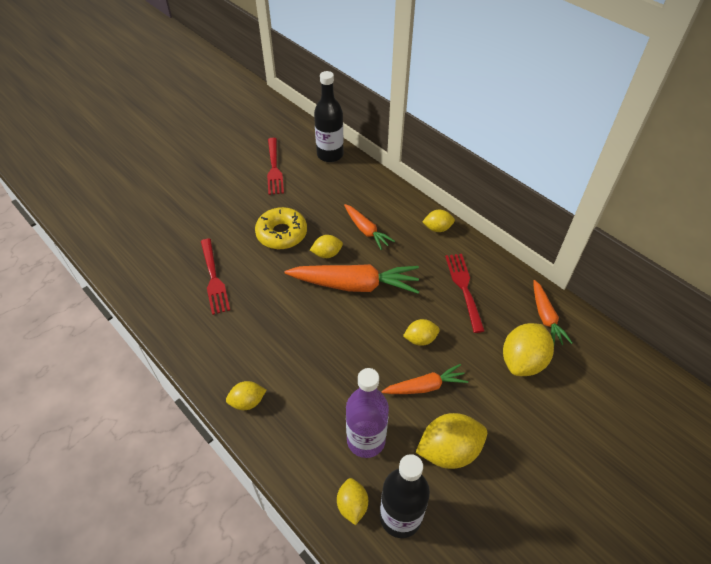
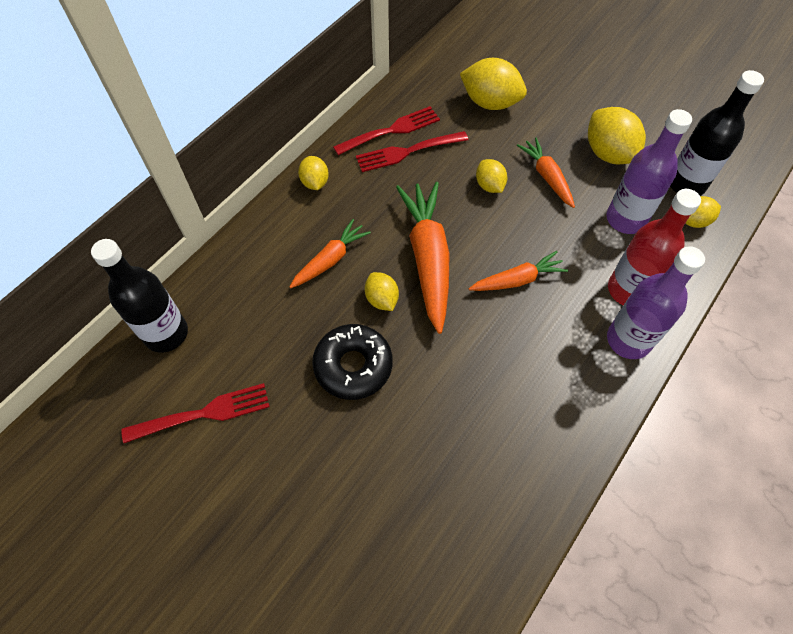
camera: 100 degrees left, 10 degrees up
red fork [201,239,230,315] -> red fork moved to [333,106,440,155]
yellow lemon [226,381,266,410] -> purple bottle [607,246,705,359]
yellow donut [255,207,307,249] -> black donut [312,324,392,400]
orange carrot [534,280,572,345] -> orange carrot moved to [469,251,568,291]
none -> red bottle [608,189,701,305]

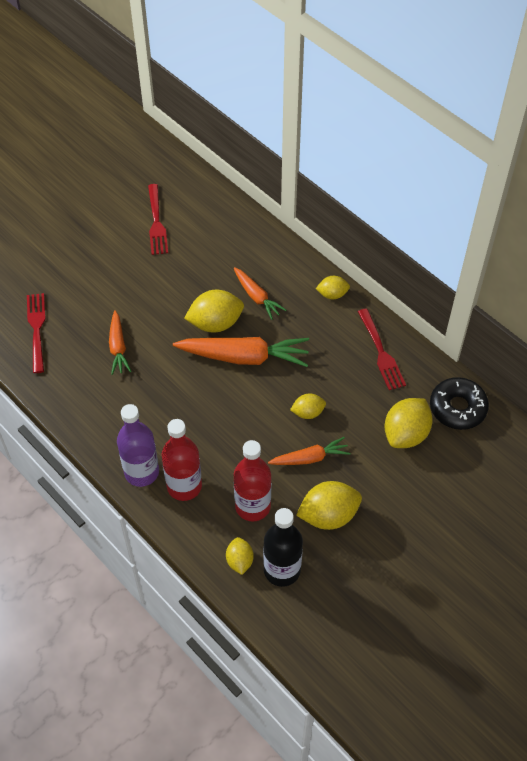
camera: 100 degrees right, 5 degrees down
black bottle [91,239,188,353] -> none
black donut [312,324,392,400] -> black donut moved to [430,377,489,430]
red fork [356,131,468,172] -> red fork moved to [27,293,46,373]
yellow lemon [365,272,399,311] -> yellow lemon [184,290,244,333], size x1.74
orange carrot [469,251,568,291] -> orange carrot moved to [109,310,131,375]
purple bottle [606,109,692,234] -> red bottle [234,440,271,522]

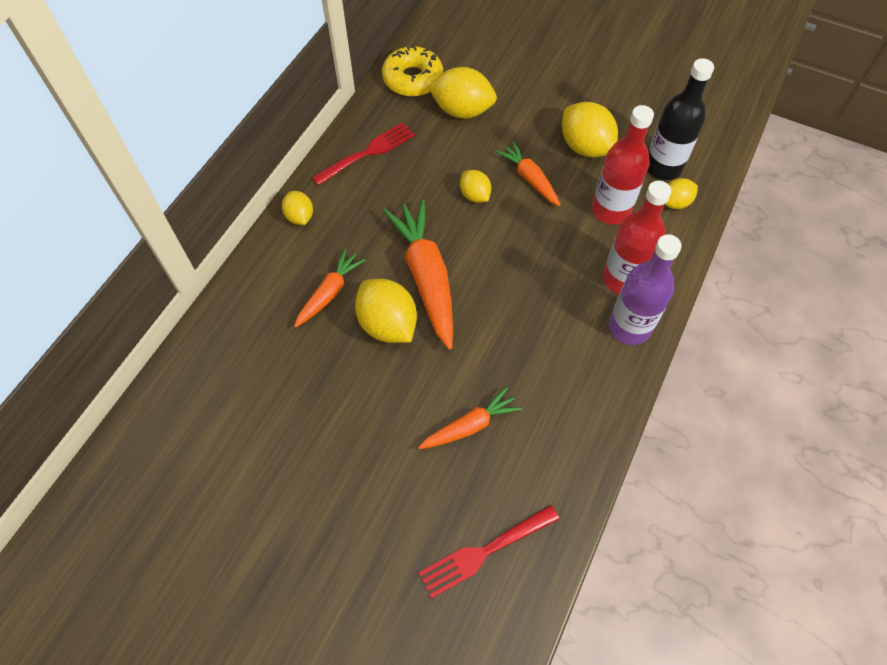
camera: 110 degrees left, 5 degrees up
red fork [148,184,168,255] -> none
black donut [430,377,489,430] -> yellow donut [382,45,443,97]

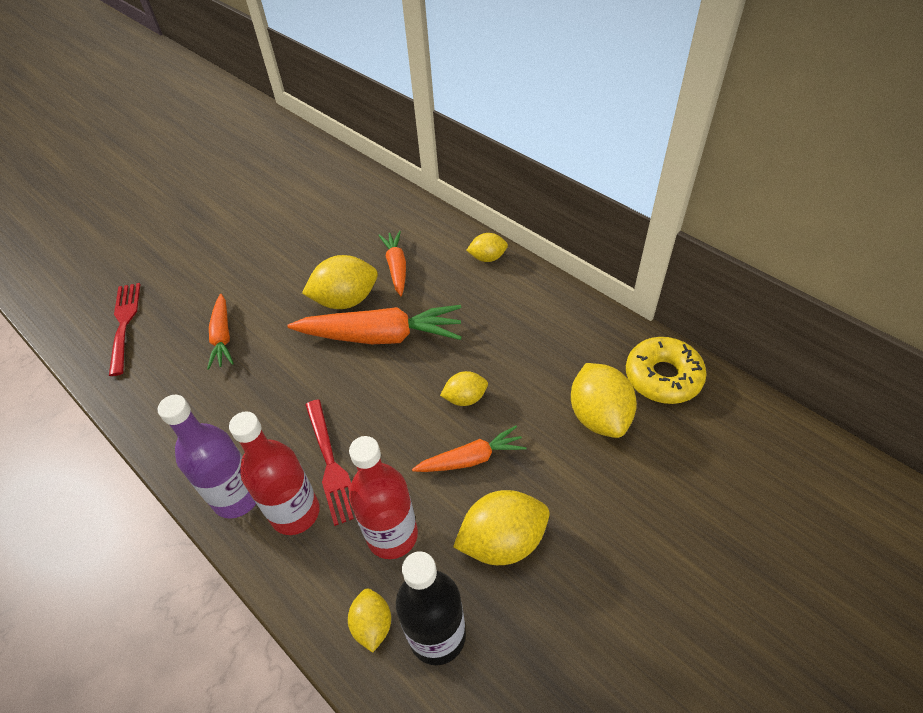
camera: 110 degrees right, 10 degrees down
orange carrot [294,249,365,328] -> orange carrot turned 150 degrees counterclockwise [378,231,406,296]
red fork [312,122,415,186] -> red fork moved to [305,399,354,526]
yellow lemon [427,67,497,119] -> yellow lemon turned 45 degrees counterclockwise [571,363,637,438]

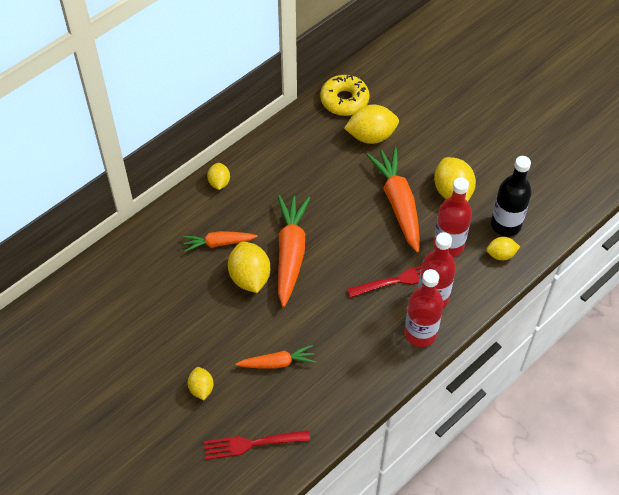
camera: 90 degrees left, 5 degrees up
purple bottle [158,395,256,519] -> red bottle [404,269,444,347]
orange carrot [412,426,526,472] -> orange carrot [366,147,420,253], size x1.75
yellow lemon [440,371,488,406] -> yellow lemon moved to [188,367,214,400]

